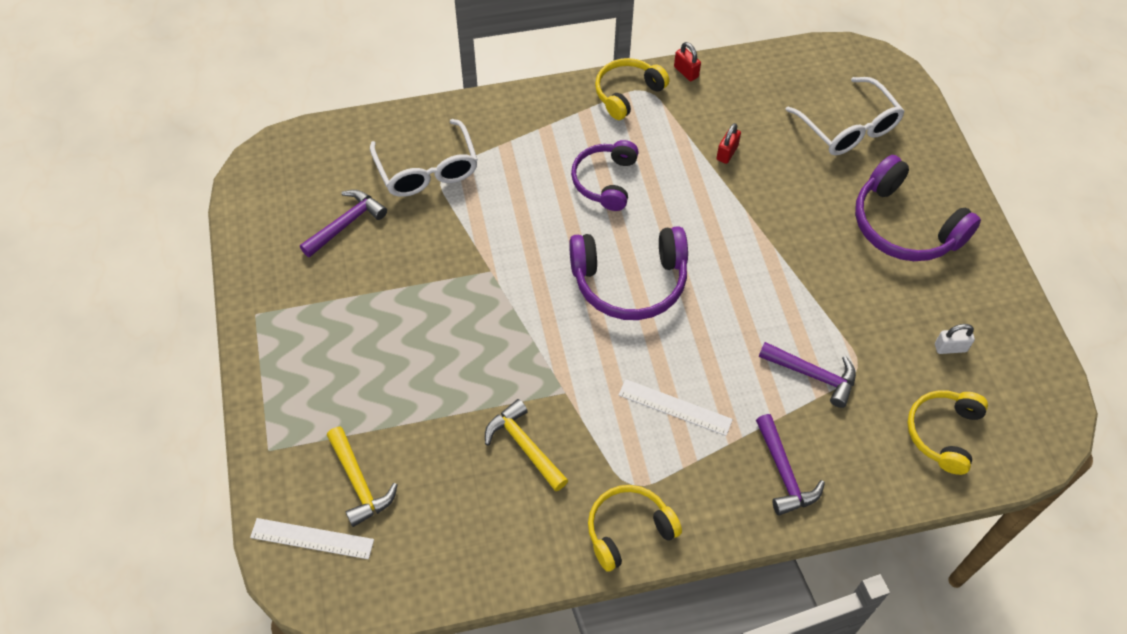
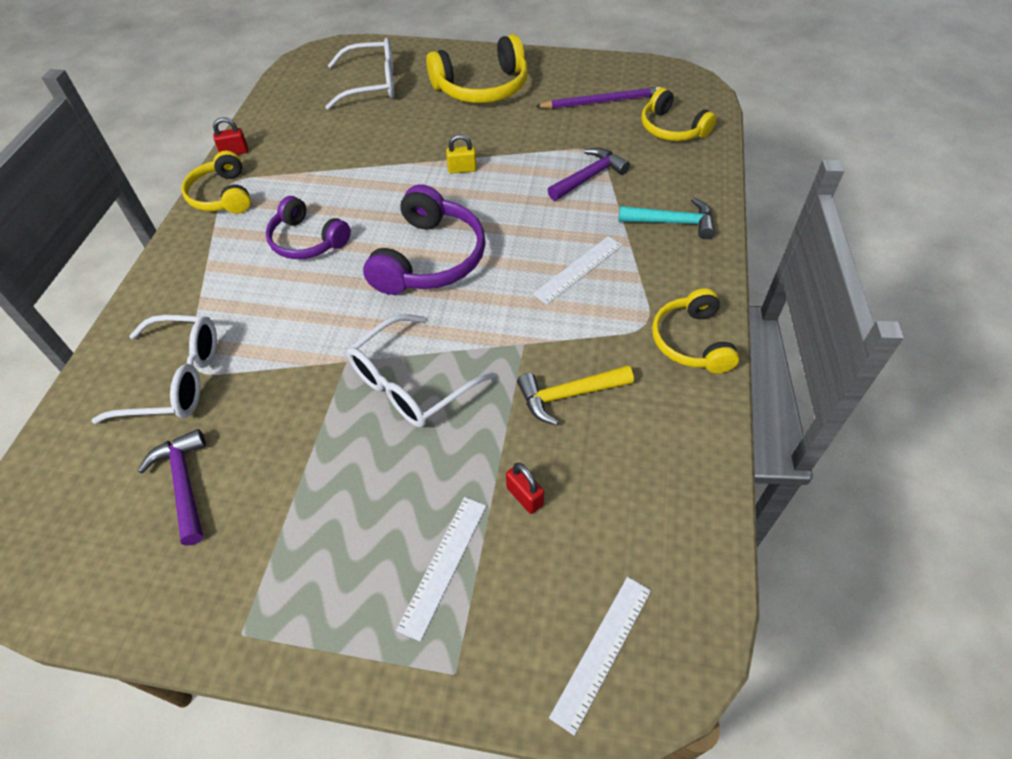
camera: 65 degrees left, 5 degrees down
yellow hammer [327,427,397,527] -> none
red padlock [716,123,741,164] -> red padlock moved to [506,463,544,514]
purple hammer [756,414,825,516] -> turquoise hammer [619,198,715,239]
purple headphones [855,155,981,261] -> yellow headphones [426,34,528,103]
white padlock [935,324,975,354] -> purple pencil [535,87,662,109]
none -> white glasses [347,314,495,428]
none -> white ruler [396,497,487,642]
none -> yellow padlock [446,134,477,174]

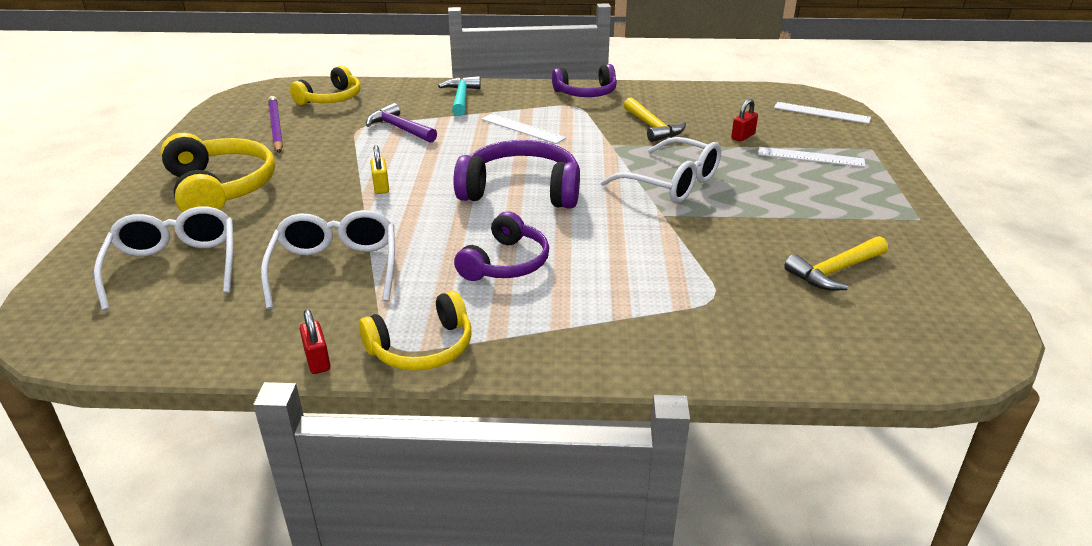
camera: 100 degrees left, 20 degrees down
white glasses [92,315,217,424] -> white glasses moved to [261,210,395,309]
purple hammer [138,429,206,546] -> yellow hammer [784,236,888,291]
yellow headphones [652,288,739,374] -> purple headphones [552,64,617,97]

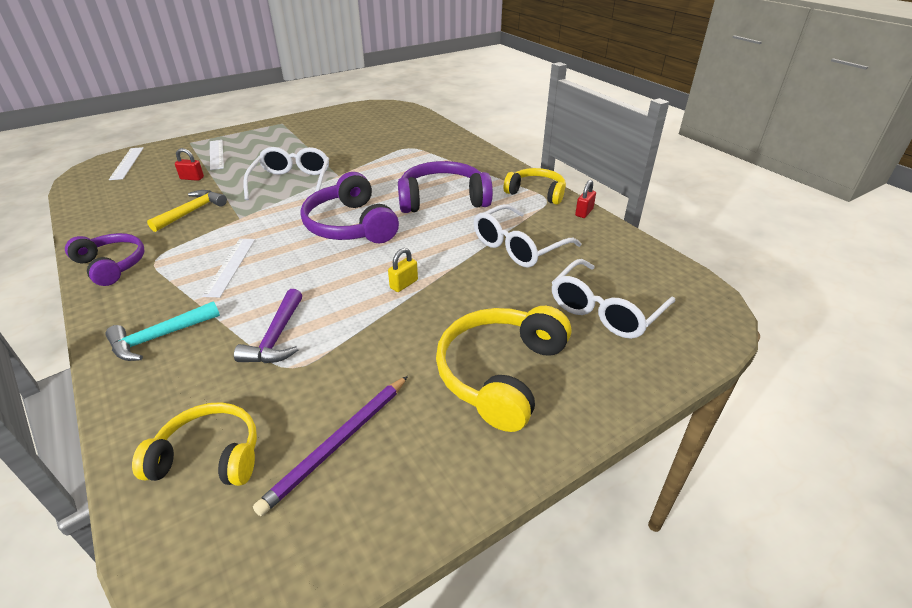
camera: 125 degrees left, 5 degrees up
purple headphones [454,212,549,281] -> purple headphones [398,161,493,213], size x1.51
yellow hammer [784,236,888,291] -> none

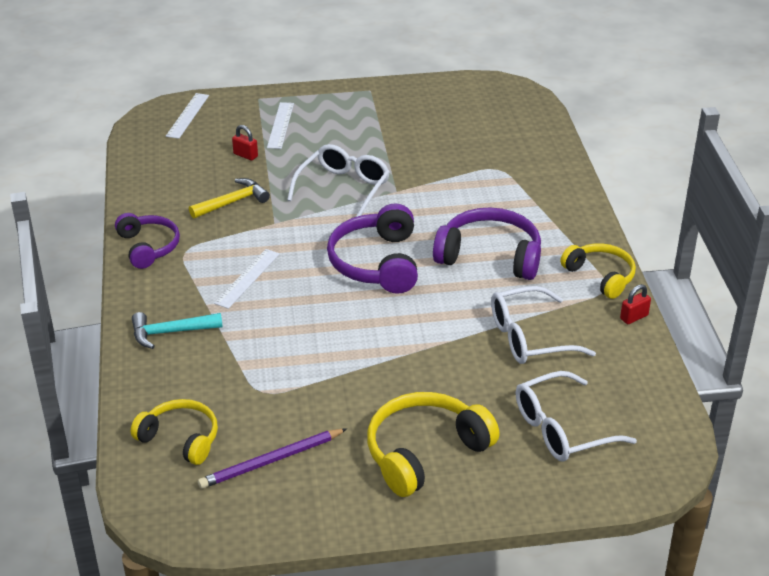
camera: 25 degrees right, 0 degrees up
purple hammer [234,289,302,363] -> none
yellow padlock [388,248,418,292] -> none

